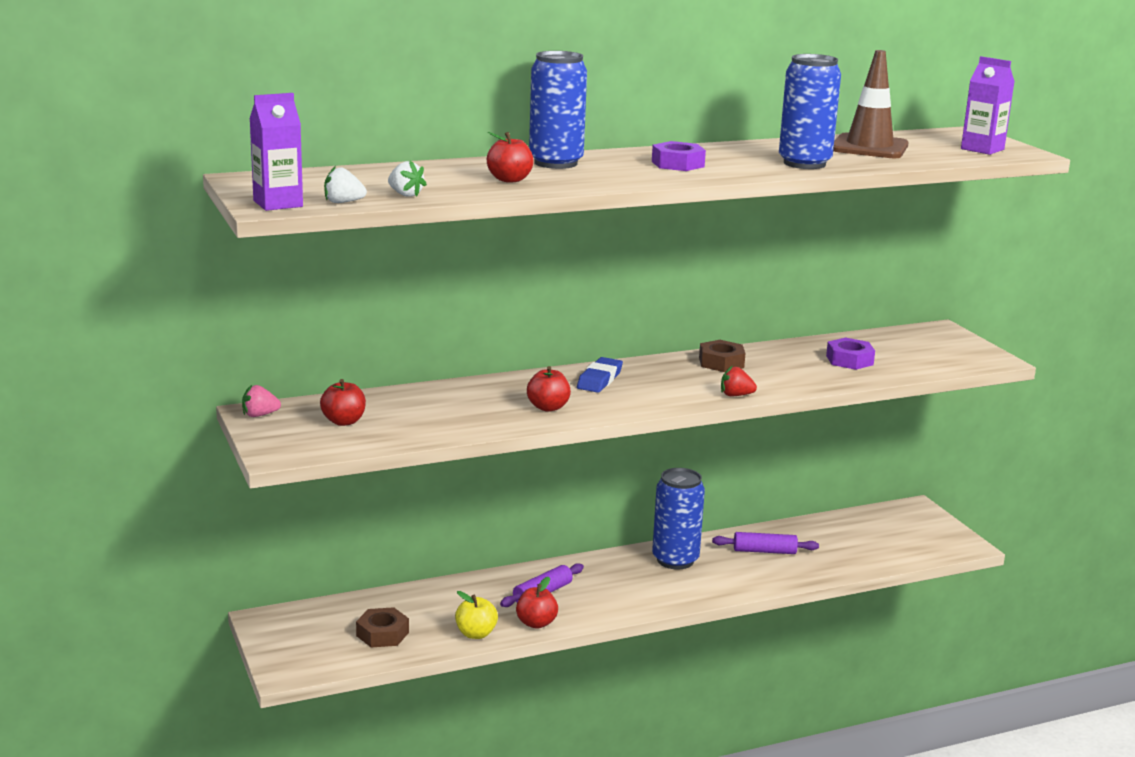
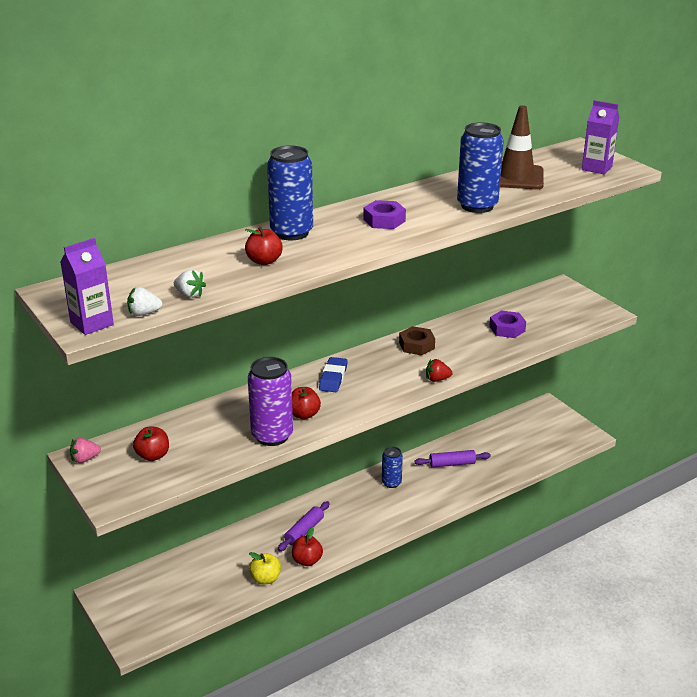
camera: 10 degrees left, 10 degrees up
brown nut [356,607,409,648] -> none
blue can [652,468,705,569] -> blue can [382,447,403,488], size x0.58
none -> purple can [248,357,293,446]

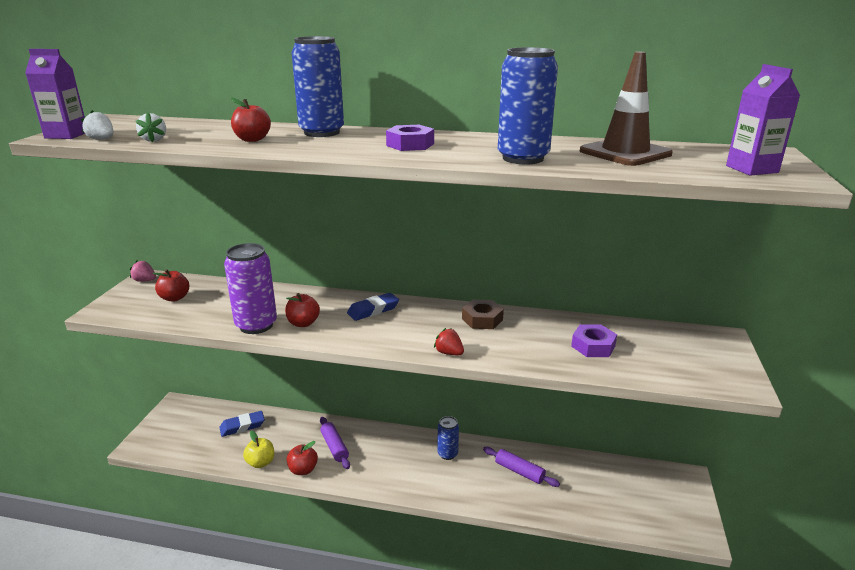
camera: 45 degrees right, 5 degrees down
purple rolling pin [278,501,330,551] -> purple rolling pin turned 75 degrees clockwise [320,417,350,469]
none -> blue eraser [219,411,265,437]

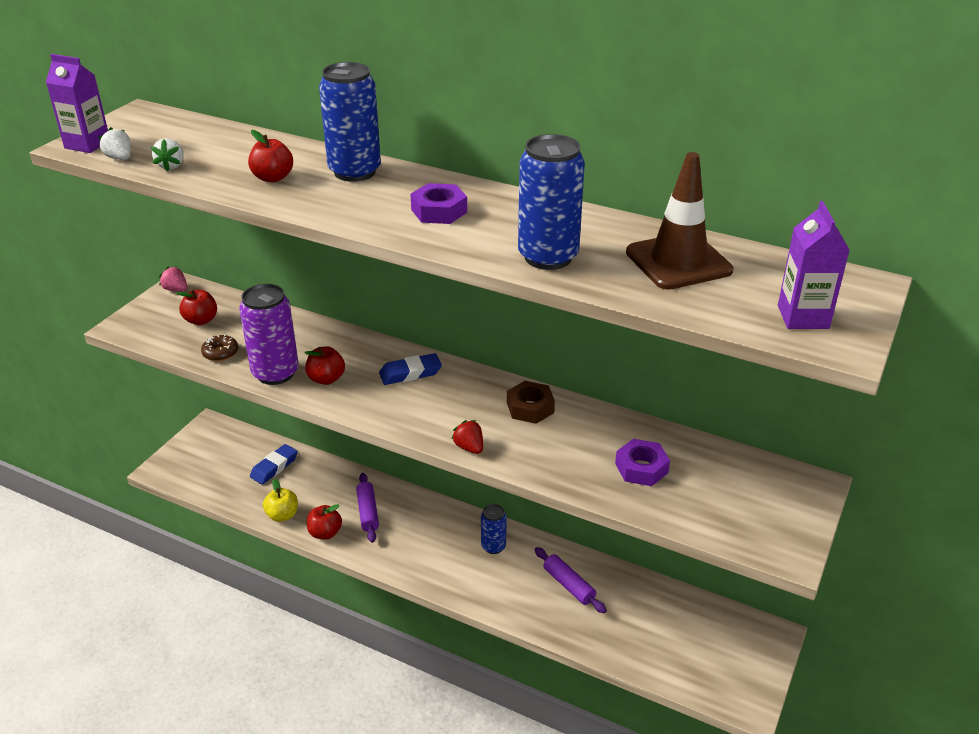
camera: 15 degrees right, 10 degrees up
blue eraser [219,411,265,437] -> blue eraser turned 45 degrees counterclockwise [250,444,298,485]
none -> brown donut [201,334,239,361]

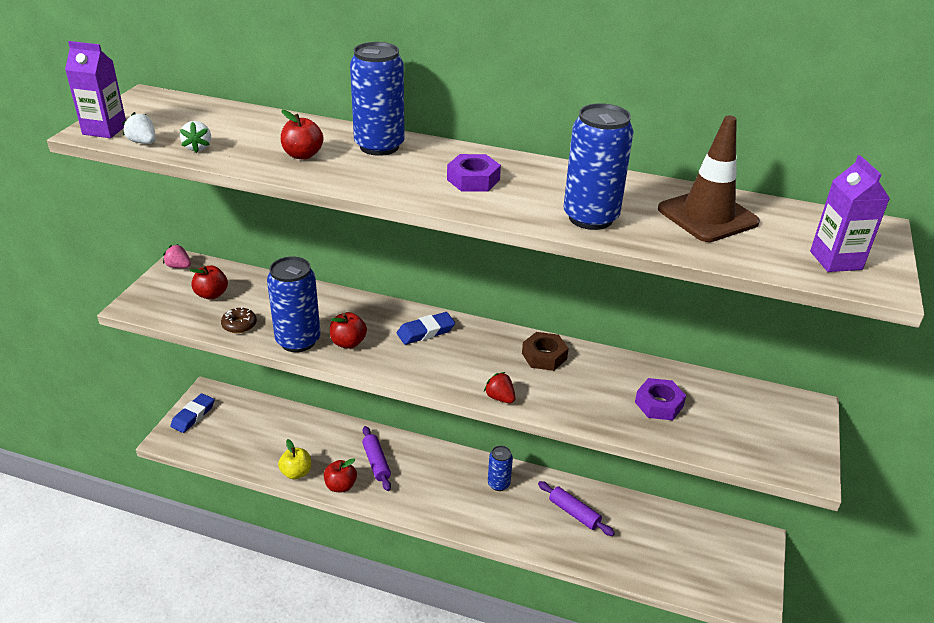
camera: 10 degrees left, 0 degrees up
purple can [239,284,299,385] -> blue can [267,256,321,352]
blue eraser [250,444,298,485] -> blue eraser moved to [170,393,214,433]

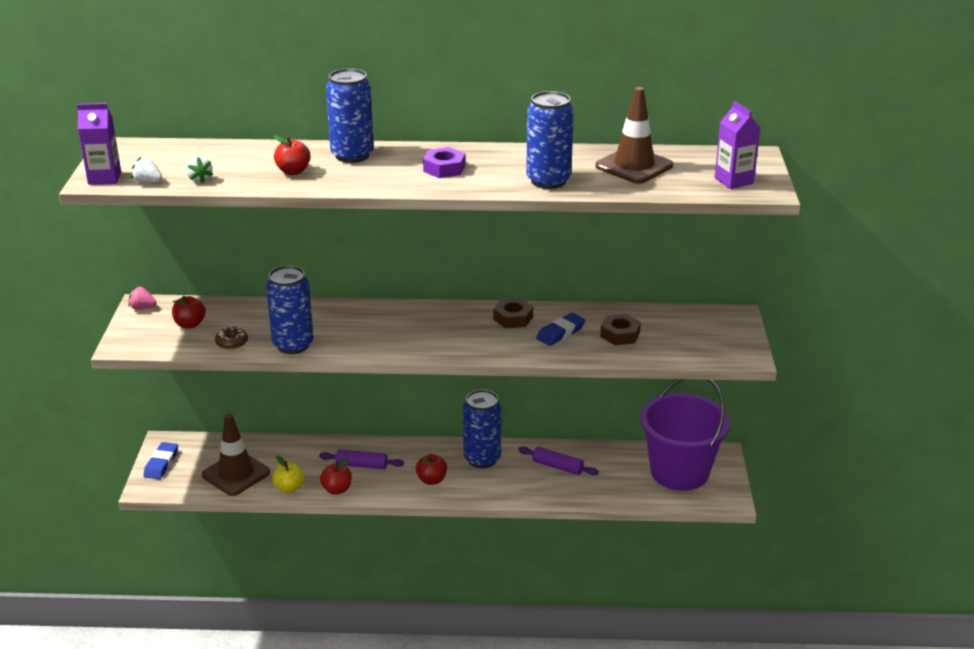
camera: 15 degrees left, 5 degrees down
red apple [330,312,367,349] -> red apple moved to [416,454,447,485]
purple rolling pin [362,426,391,491] -> purple rolling pin turned 45 degrees counterclockwise [319,449,404,469]
blue eraser [397,312,455,345] -> blue eraser moved to [536,313,585,346]
red strawberry [484,372,515,403] -> none
blue can [488,446,513,491] -> blue can [463,389,502,468], size x1.73
purple nut [635,378,686,420] -> brown nut [600,314,641,345]
none -> brown traffic cone [202,414,270,496]
none -> purple bucket [640,379,730,491]

